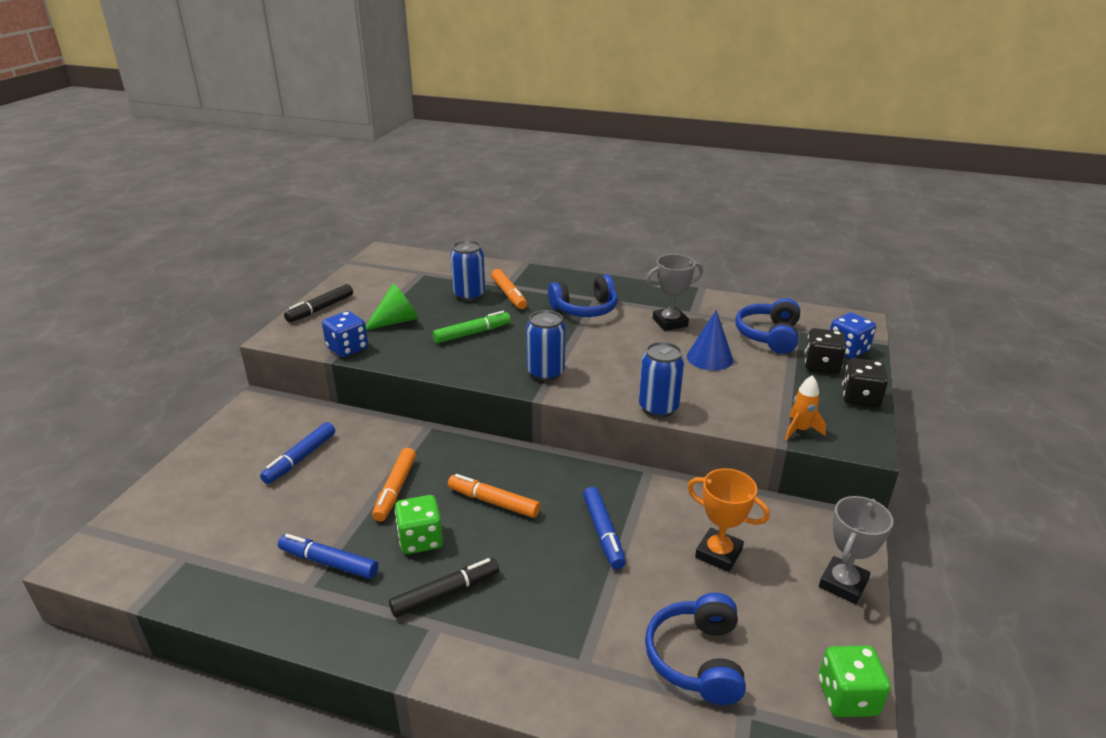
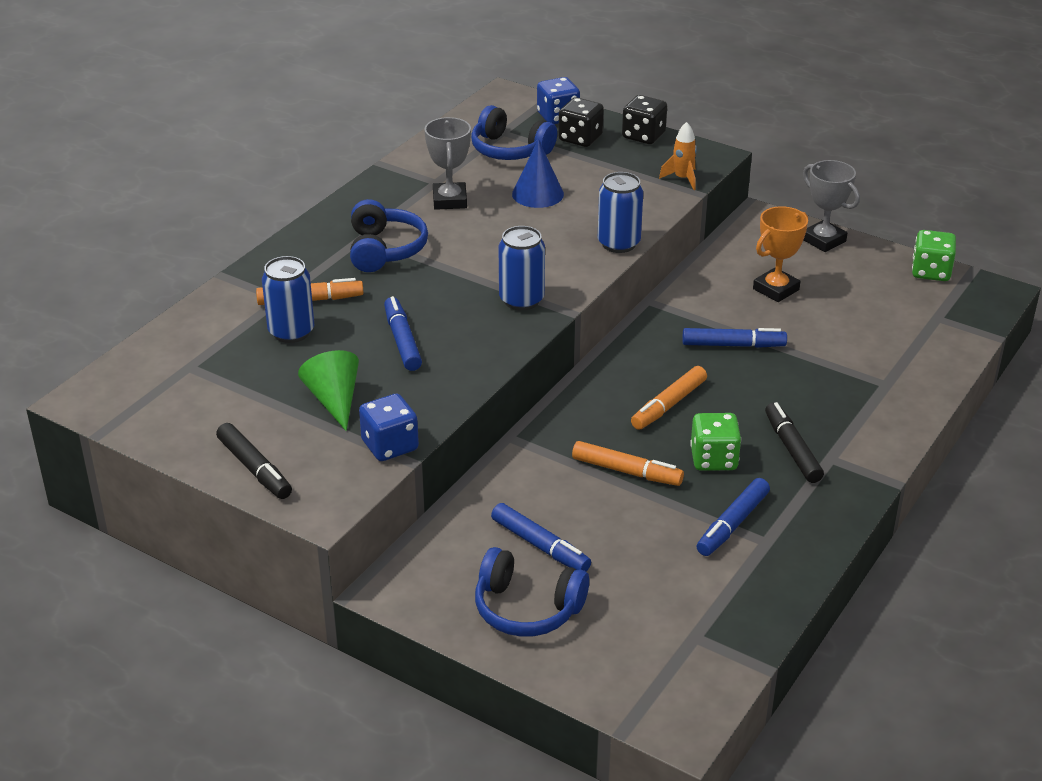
camera: 75 degrees left, 5 degrees up
green marker [433,311,511,343] -> blue marker [384,296,422,371]
blue headphones [645,593,746,705] -> blue headphones moved to [475,547,589,637]

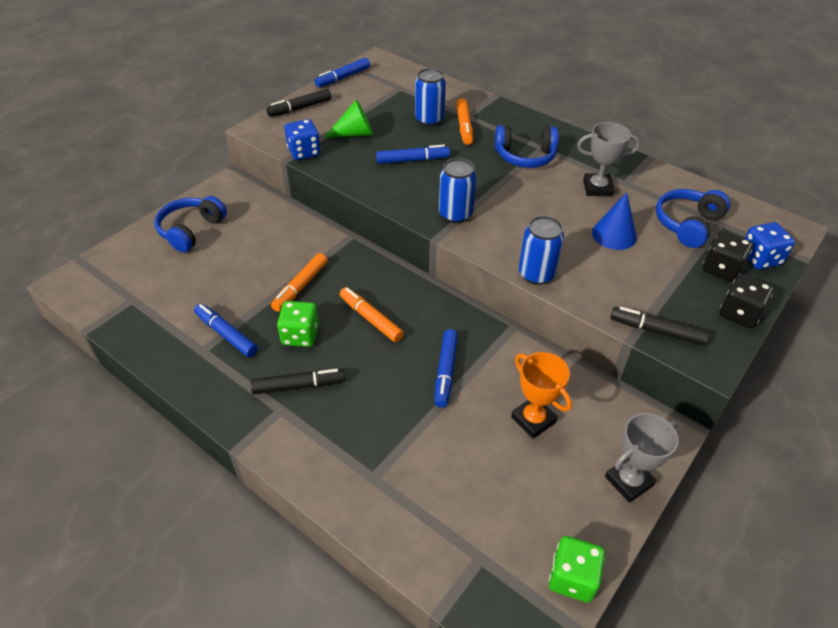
camera: 95 degrees right, 10 degrees up
blue marker [491,503,591,571] -> blue marker moved to [315,58,370,87]
orange rocket [659,122,697,190] -> black marker [610,307,710,346]

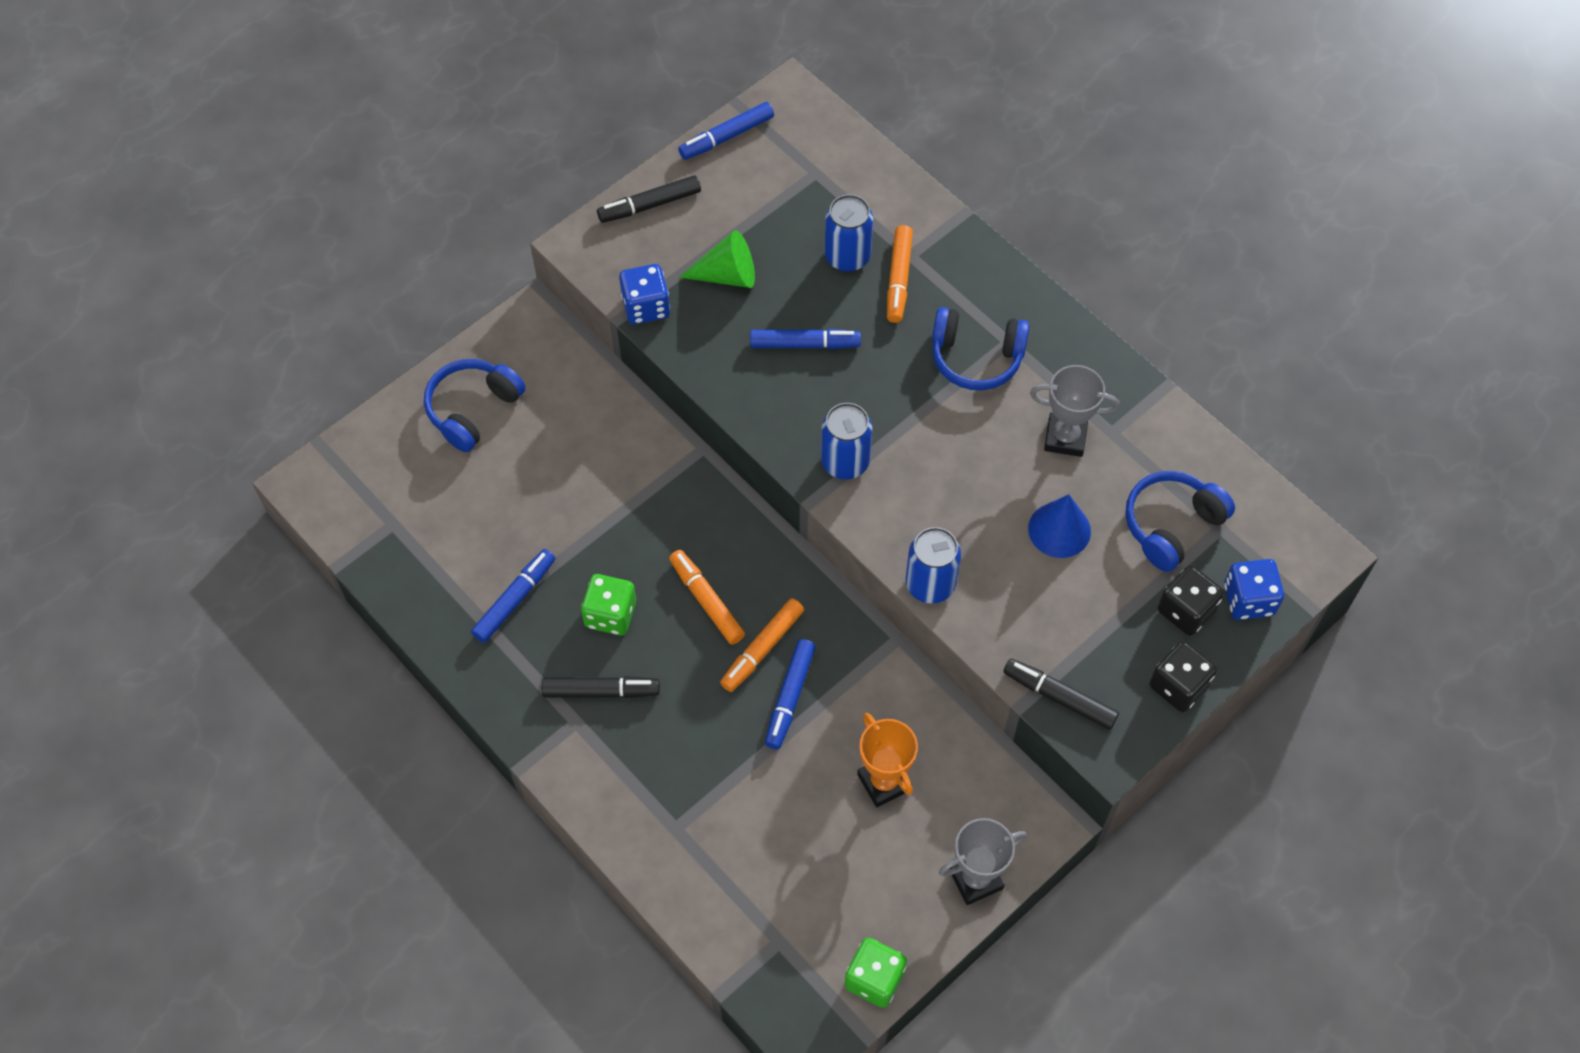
camera: 10 degrees right, 15 degrees up
blue marker [194,304,258,357] -> blue marker turned 75 degrees clockwise [471,549,555,643]
orange marker [271,253,328,312] -> orange marker moved to [720,598,804,692]

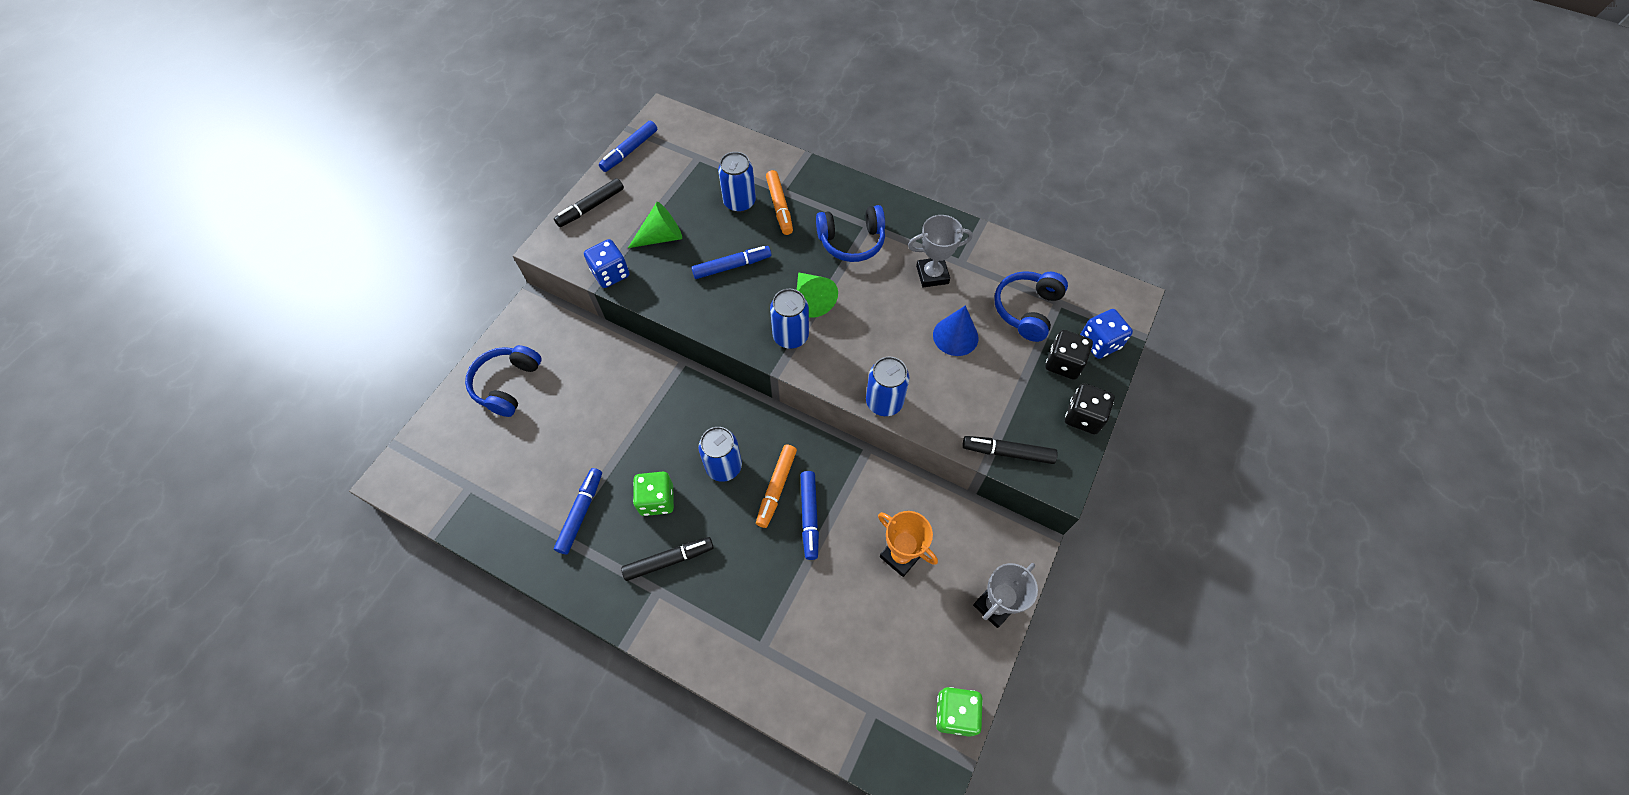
camera: 20 degrees left, 0 degrees up
orange marker [669,550,745,645] -> blue can [699,427,742,482]
none -> green cone [797,272,838,318]

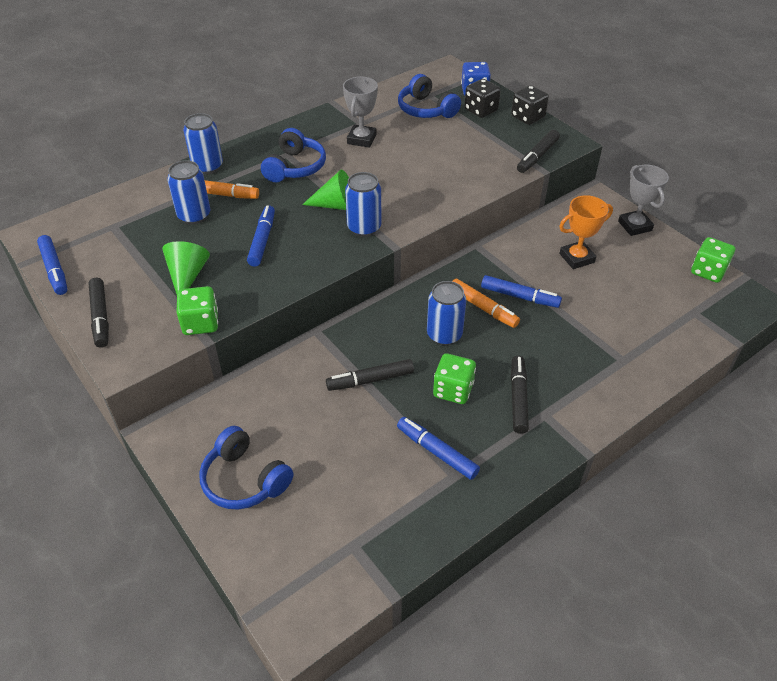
camera: 65 degrees left, 15 degrees down
blue dice [584,239,629,288] -> green dice [176,286,218,335]
blue can [866,357,909,416] -> blue can moved to [183,113,223,174]
blue cone [933,305,978,356] -> none
none -> black marker [326,359,414,391]

